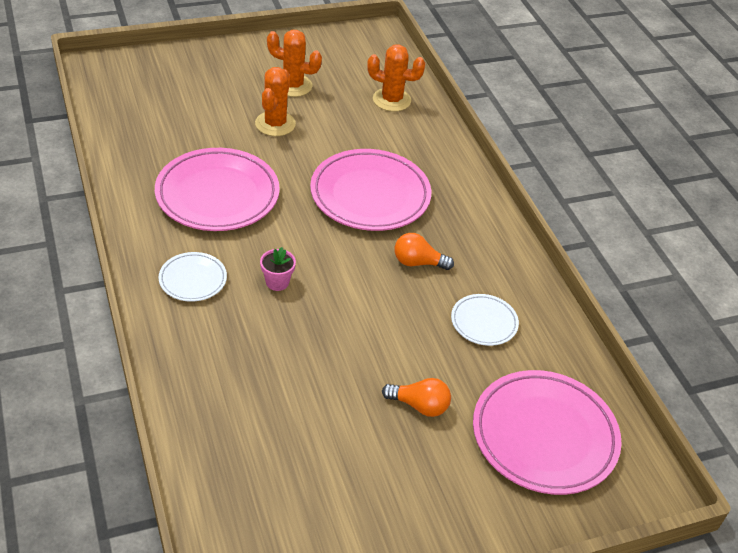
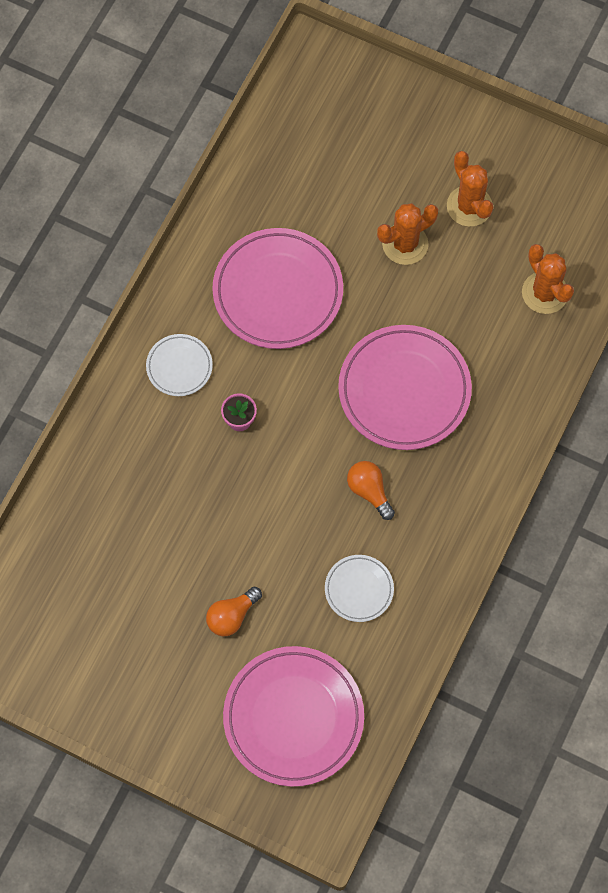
camera: 50 degrees right, 25 degrees up
orange light bulb [382,378,451,417] -> orange light bulb turned 75 degrees clockwise [206,587,262,636]

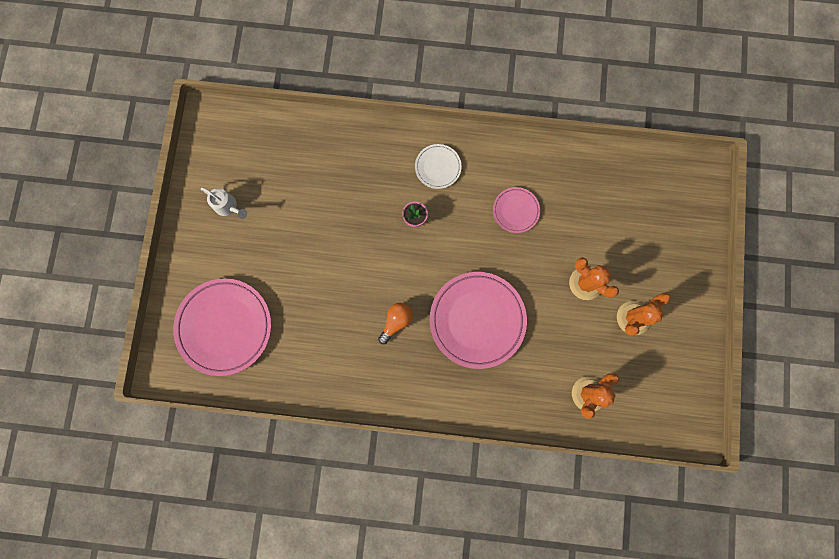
camera: 70 degrees right, 10 degrees up
orange light bulb [206,587,262,636] -> none
pink plate [212,228,343,349] -> pink plate [493,187,540,233], size x0.50
white plate [325,555,394,622] -> none
none -> white watering can [201,187,247,219]

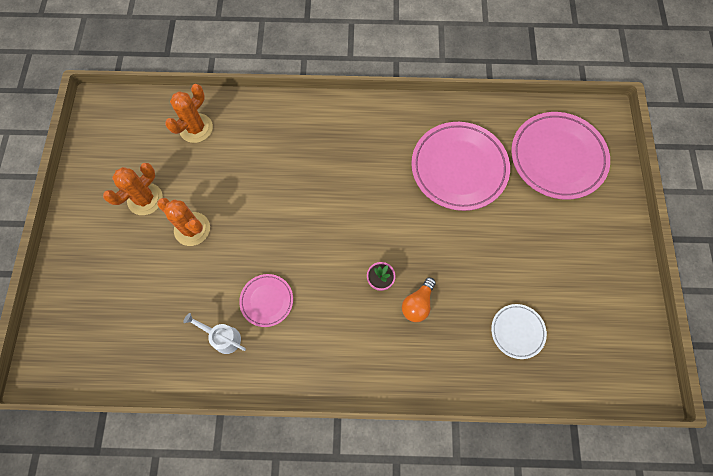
camera: 175 degrees right, 10 degrees down
white watering can [201,187,247,219] -> white watering can moved to [183,313,246,354]
orange light bulb [378,303,413,344] -> orange light bulb moved to [402,278,436,322]
white plate [415,144,462,189] -> white plate moved to [491,304,547,359]
pink plate [430,272,527,369] -> pink plate moved to [411,122,510,211]

